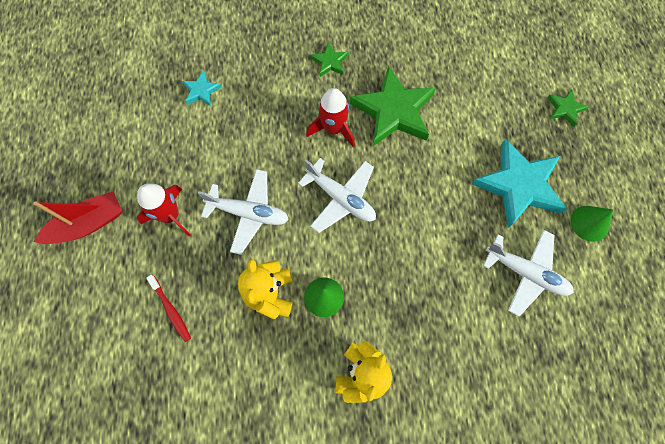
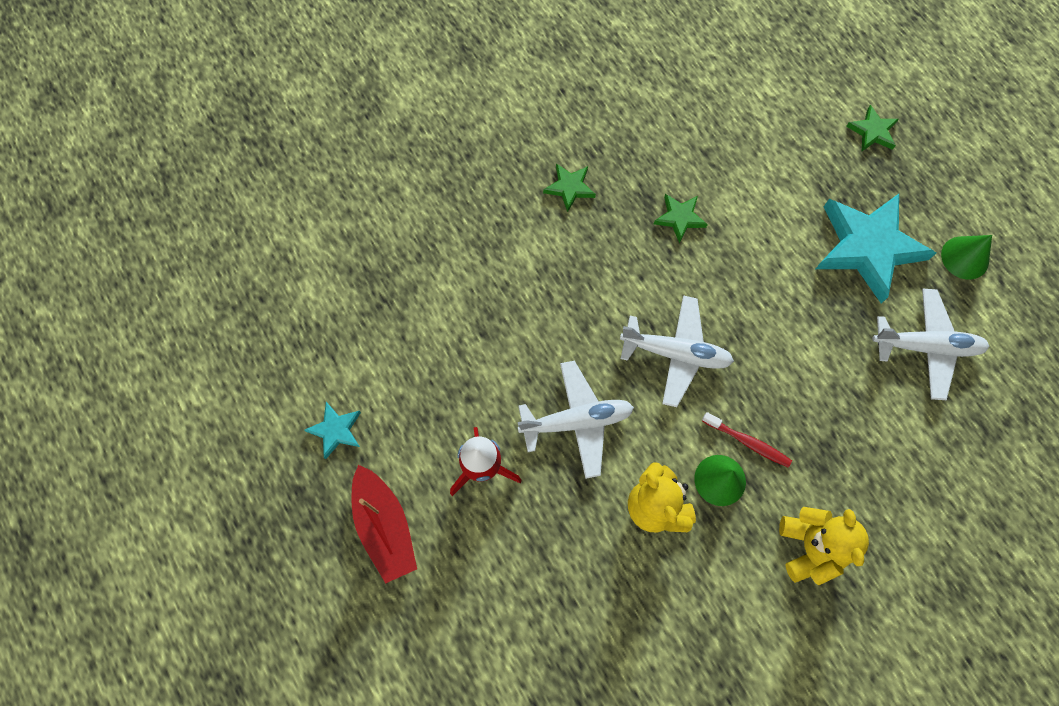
camera: 25 degrees left, 0 degrees up
red boat [33,191,122,244] -> red boat turned 120 degrees clockwise [352,465,417,584]
red toothbrush [146,275,191,342] -> red toothbrush moved to [702,412,792,468]
turquoise star [182,71,222,106] -> turquoise star moved to [305,402,361,459]
red rocket [306,88,355,148] -> none
green star [350,66,436,146] -> green star [654,194,708,243], size x0.46

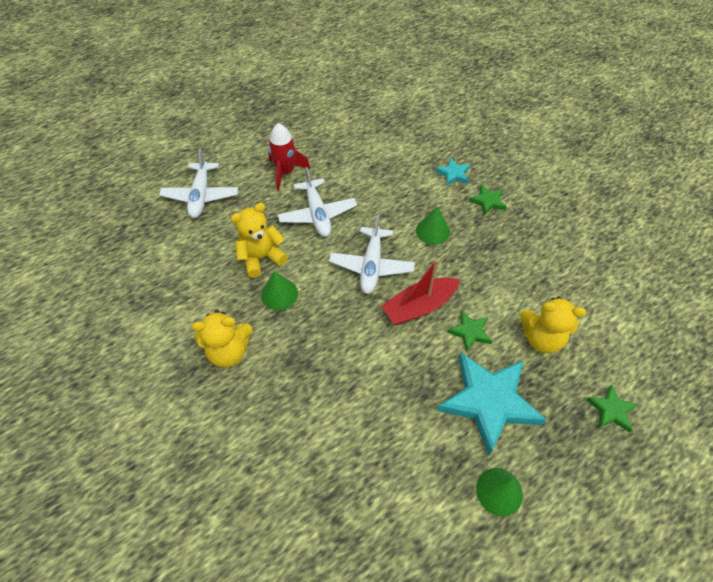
camera: 85 degrees right, 15 degrees down
turquoise star [305,402,361,459] -> turquoise star moved to [435,157,471,186]
red boat [352,465,417,584] -> red boat moved to [382,259,460,325]
green star [654,194,708,243] -> green star moved to [447,311,492,352]
red toothbrush [702,412,792,468] -> none
white plane [872,289,989,400] -> white plane moved to [159,149,238,218]
none -> green cone [416,206,450,245]
none -> yellow teddy bear [520,296,586,353]

